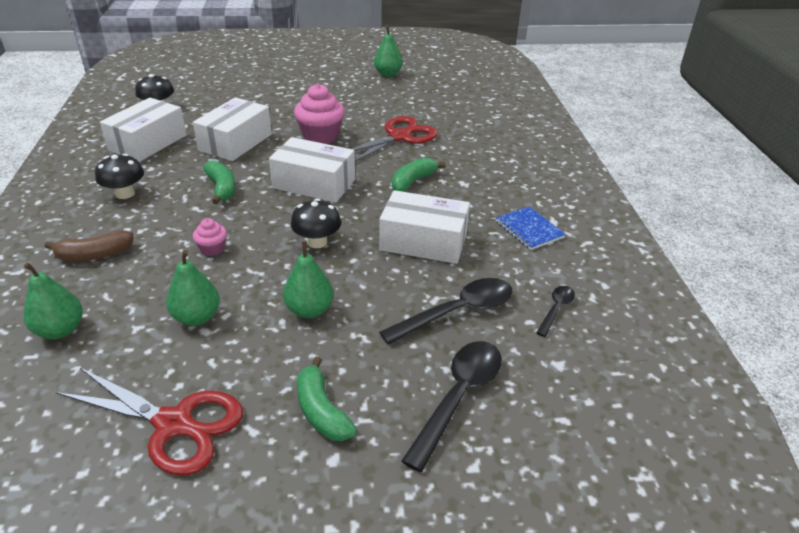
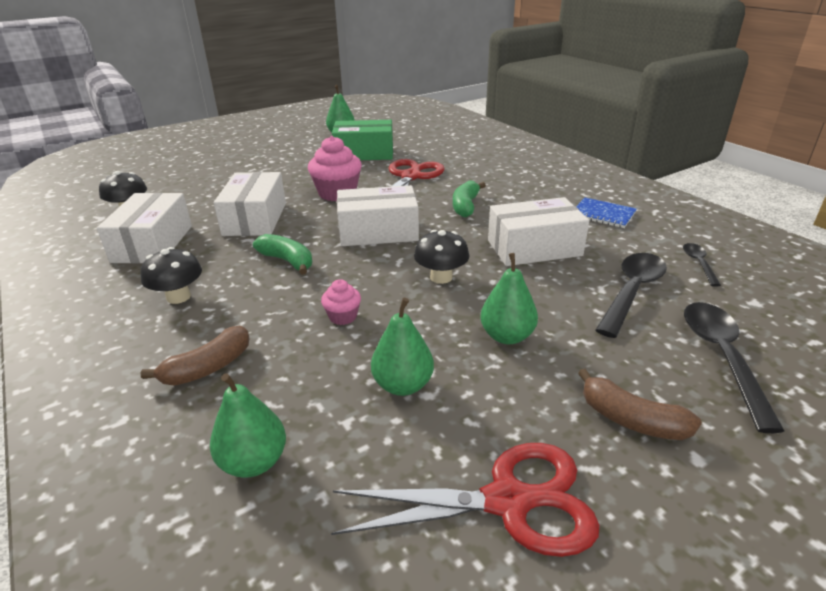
camera: 25 degrees left, 5 degrees down
green banana [297,357,357,441] -> brown banana [578,369,702,440]
none -> green box [332,120,393,160]

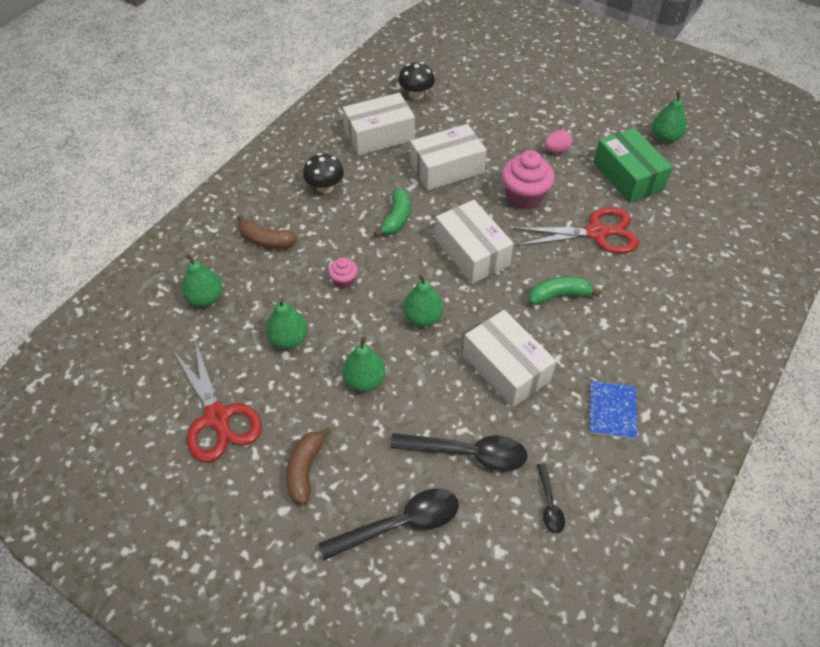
camera: 65 degrees right, 20 degrees up
black mushroom [414,230,469,284] -> green pear [403,274,444,327]
black spoon [683,243,721,287] -> black spoon turned 105 degrees clockwise [537,463,565,533]
none -> pink egg [545,130,573,153]

